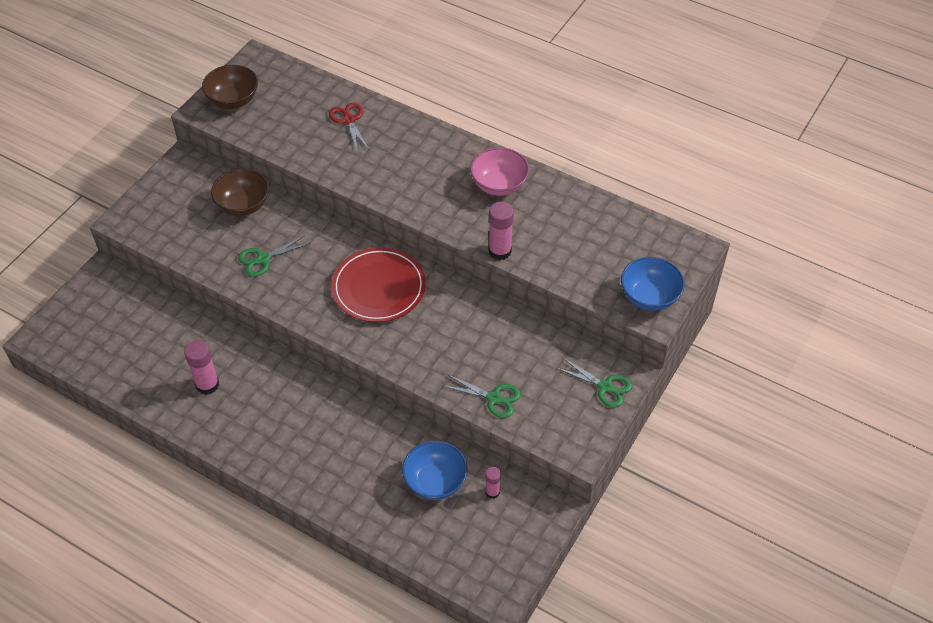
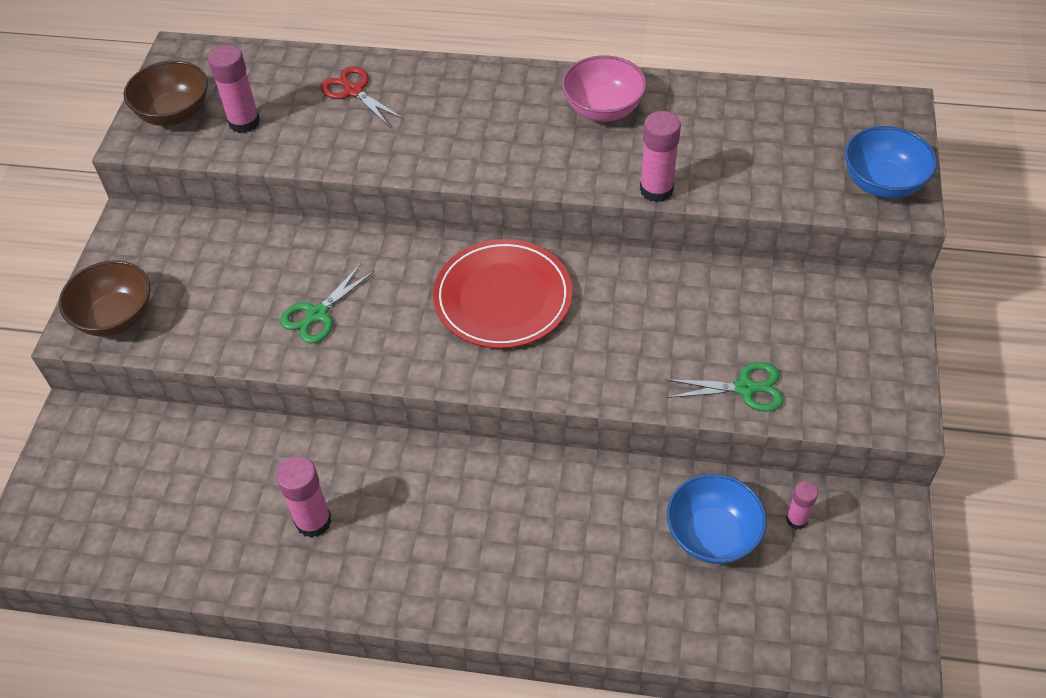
camera: 20 degrees left, 0 degrees up
brown bowl [211,169,269,216] -> brown bowl moved to [59,260,151,337]
green scissors [556,357,632,408] -> none
none -> pink glue stick [208,45,260,133]

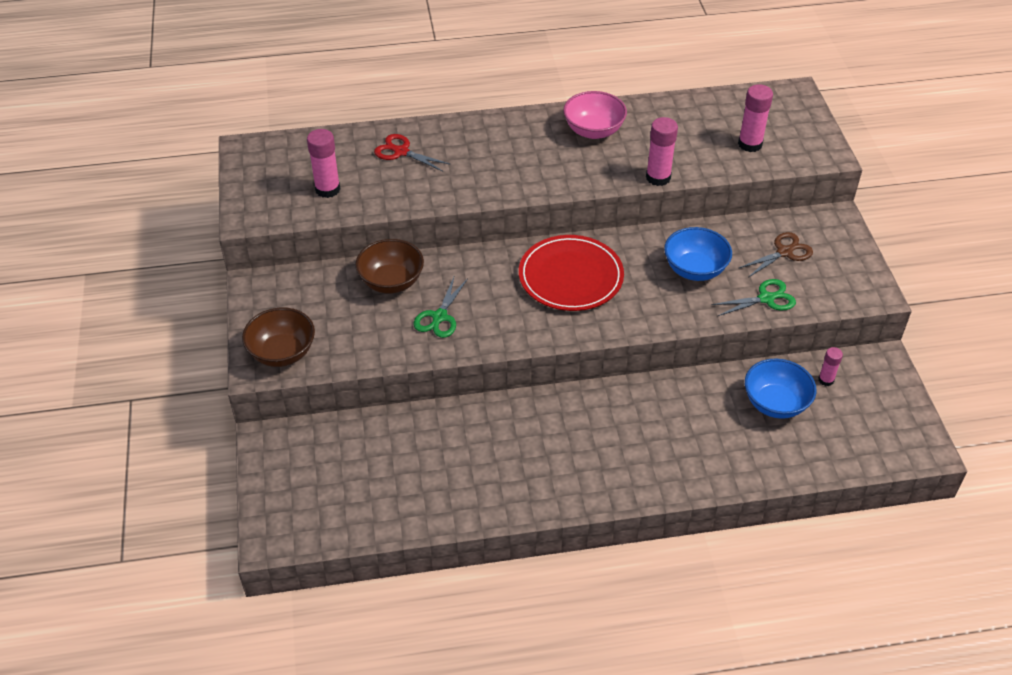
camera: 20 degrees left, 5 degrees down
brown bowl [123,60,208,126] -> brown bowl moved to [355,239,424,293]
pink glue stick [276,456,332,538] -> pink glue stick moved to [738,84,773,152]
blue bowl [845,126,937,199] -> blue bowl moved to [664,227,732,281]
none -> brown scissors [739,232,813,278]

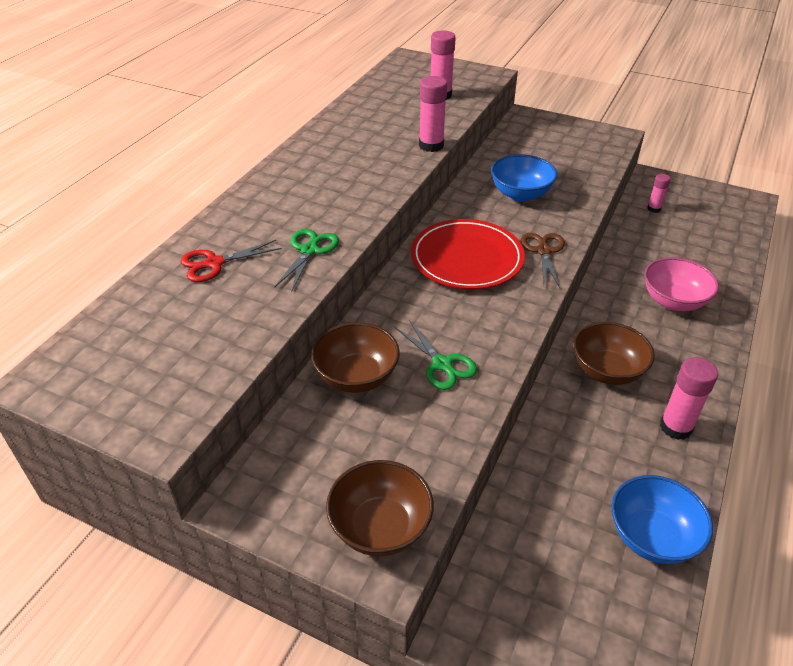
camera: 55 degrees left, 5 degrees down
pink glue stick [307,129,340,198] -> pink glue stick moved to [660,357,718,440]
pink bowl [563,91,627,139] -> pink bowl moved to [644,257,719,311]
green scissors [711,279,796,316] -> green scissors moved to [274,229,339,293]
brown scissors [739,232,813,278] -> brown scissors moved to [521,233,565,288]
blue bowl [745,359,817,419] -> blue bowl moved to [611,475,713,564]
none -> brown bowl [573,322,655,385]

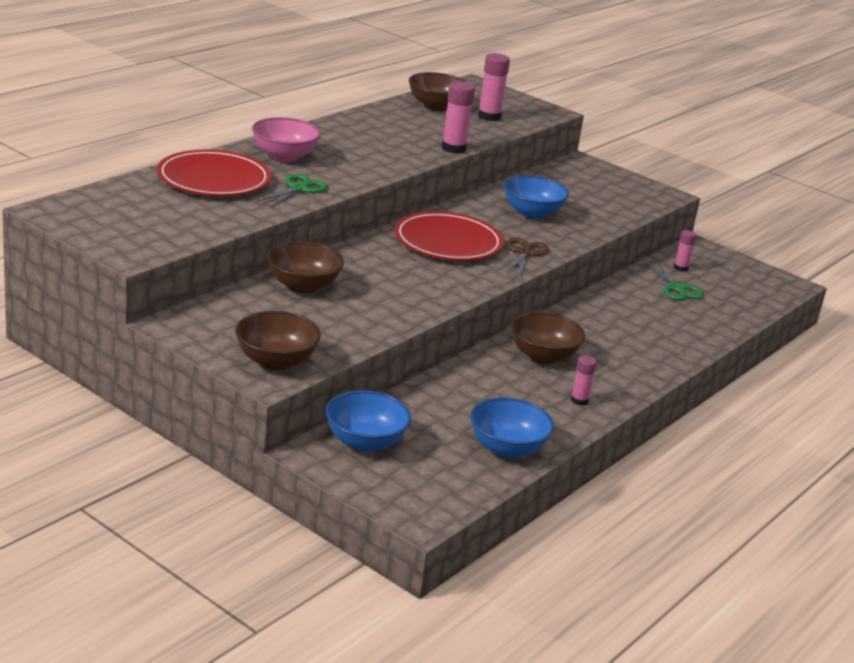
camera: 10 degrees right, 15 degrees down
red scissors [180,240,282,282] -> red plate [157,150,271,196]
green scissors [395,320,477,390] -> green scissors moved to [644,262,704,300]
pink bowl [644,257,719,311] -> pink bowl moved to [252,117,321,162]
pink glue stick [660,357,718,440] -> pink glue stick [571,356,597,406], size x0.59
none -> blue bowl [325,390,411,452]
none -> brown bowl [409,72,466,111]

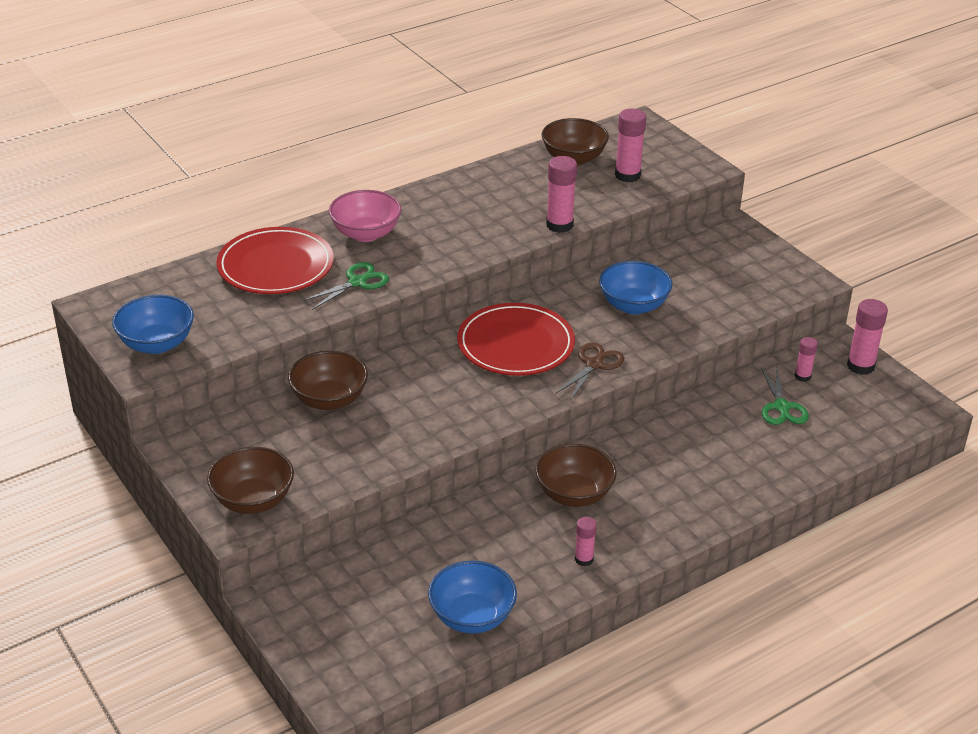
camera: 20 degrees right, 10 degrees up
blue bowl [325,390,411,452] -> blue bowl moved to [112,295,194,354]
none -> pink glue stick [847,299,888,375]

